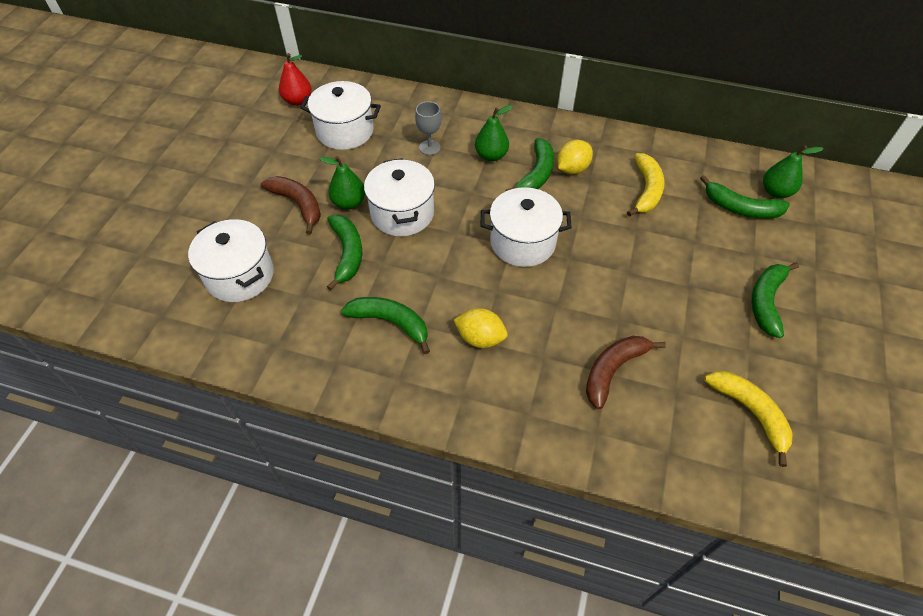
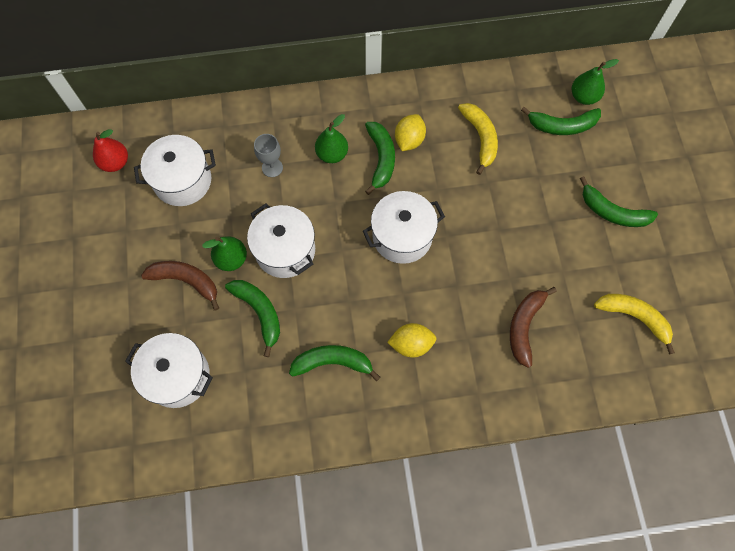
camera: 25 degrees left, 15 degrees up
green banana [752,262,799,338] -> green banana turned 60 degrees counterclockwise [580,176,658,227]

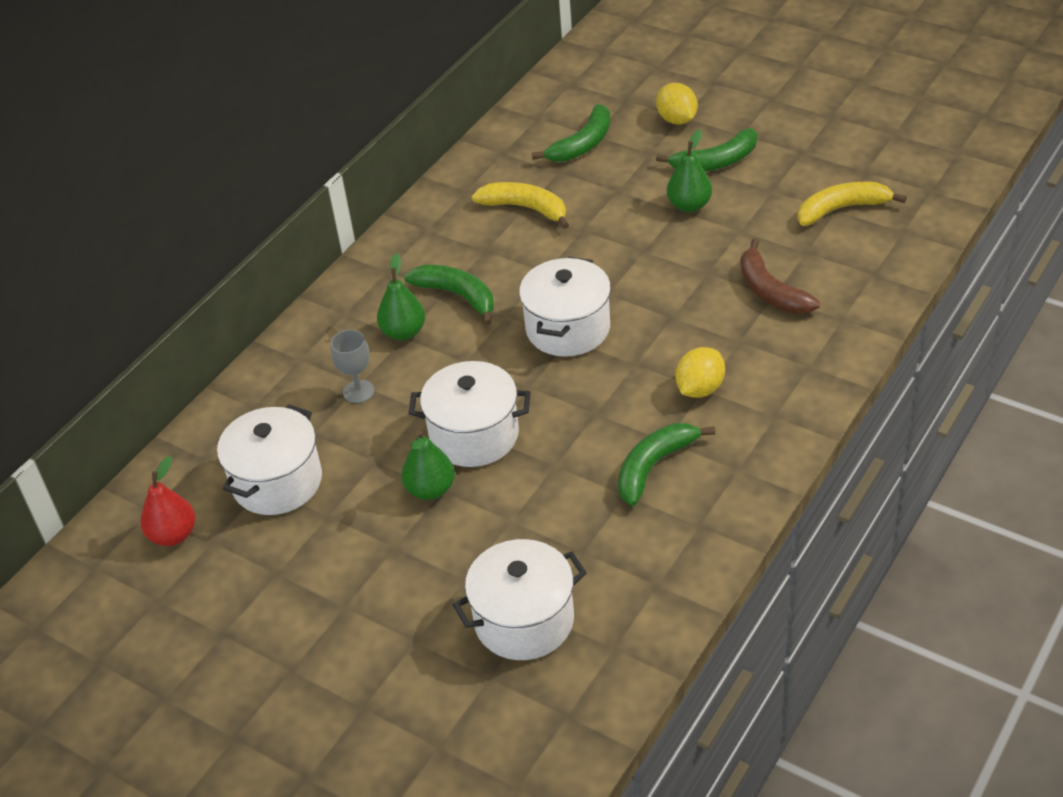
camera: 45 degrees left, 25 degrees down
brown banana [141,261,219,311] -> none
green banana [225,280,280,357] -> none
yellow lemon [395,114,426,151] -> yellow lemon moved to [656,83,698,124]
green pear [572,59,619,105] -> green pear moved to [667,129,712,212]

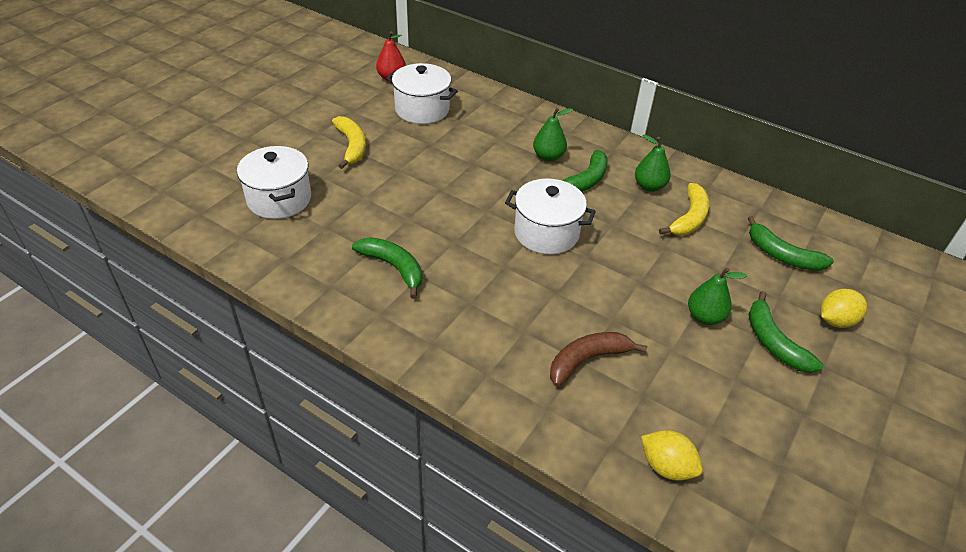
camera: 85 degrees right, 0 degrees up
grey goblet [331,330,375,403] -> none
green pear [401,430,455,500] -> green pear moved to [635,134,671,192]
white pot [408,361,530,467] -> none
yellow lemon [675,347,725,398] -> yellow lemon moved to [641,430,703,481]
yellow banana [798,182,907,226] -> yellow banana moved to [332,116,366,169]

